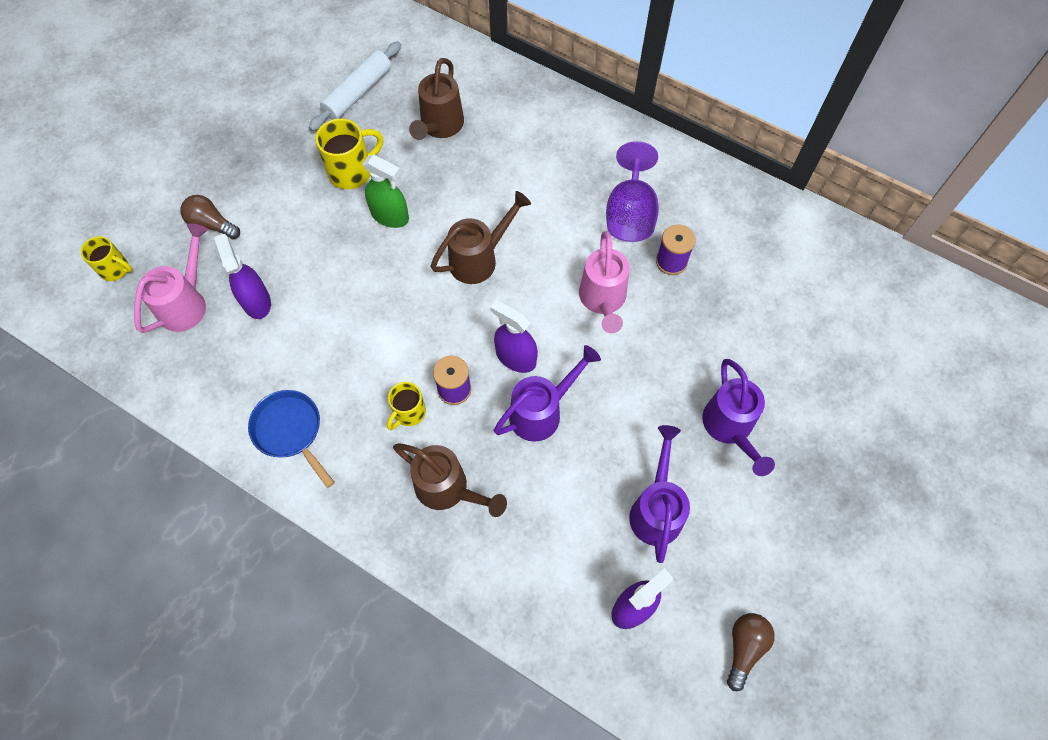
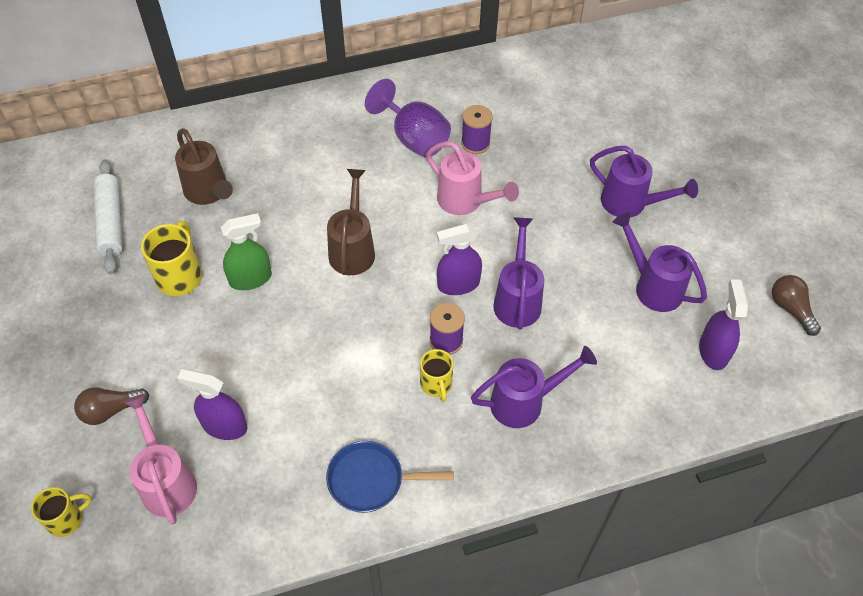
camera: 50 degrees left, 10 degrees down
brown watering can [393,443,507,517] -> purple watering can [471,346,597,428]

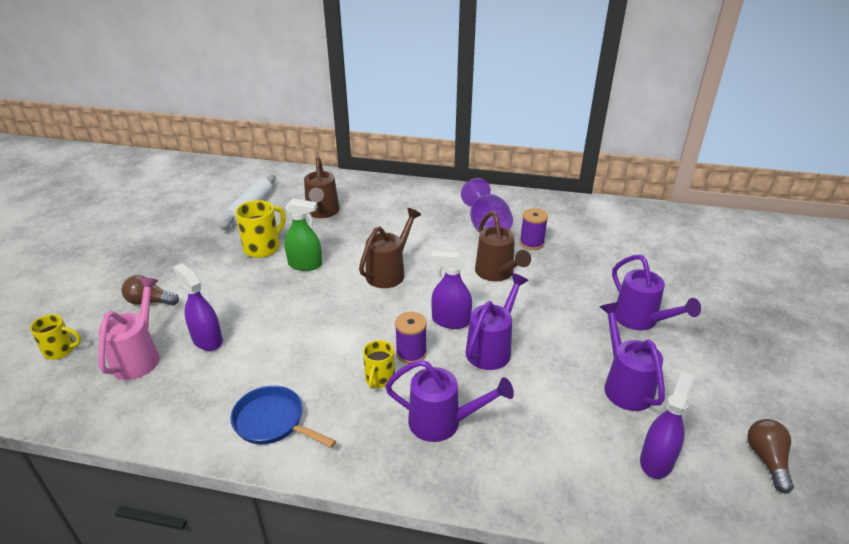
camera: 30 degrees right, 20 degrees down
pink watering can [426,141,519,215] -> brown watering can [475,211,531,281]

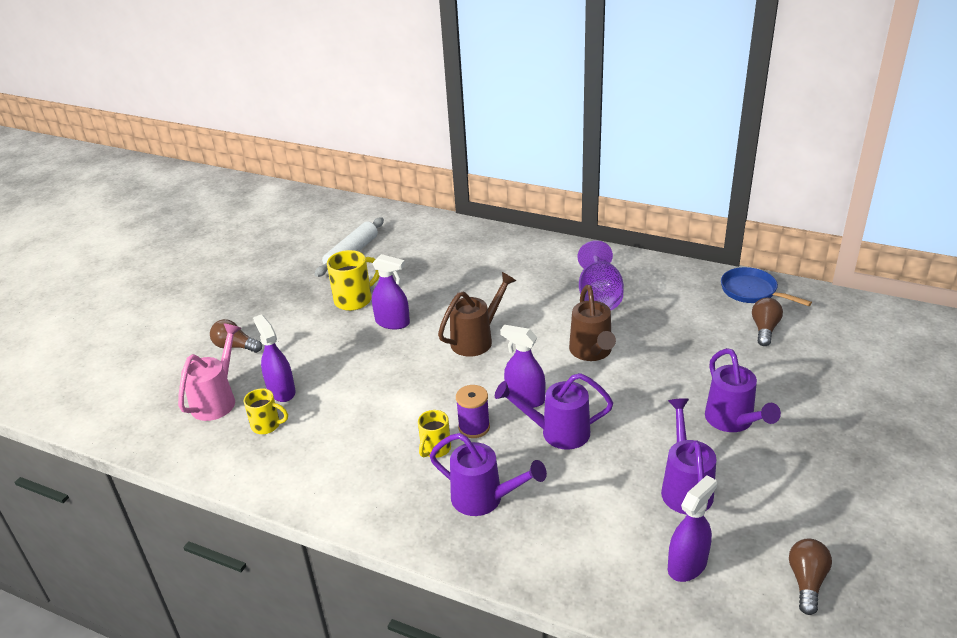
camera: 15 degrees right, 0 degrees up
yellow mug [30,314,81,360] -> yellow mug moved to [244,388,288,434]
blue pan [230,386,336,448] -> blue pan moved to [721,267,812,306]
green spray bottle [284,198,322,271] -> purple spray bottle [372,254,410,329]
brown watering can [304,156,340,218] -> none
purple watering can [466,273,529,370] -> purple watering can turned 135 degrees counterclockwise [495,373,613,450]
purple spool [520,208,548,250] -> none
none -> brown light bulb [752,298,783,346]

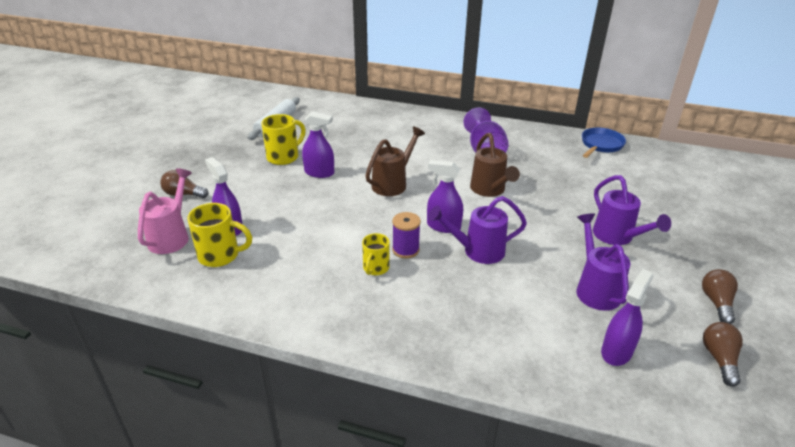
camera: 10 degrees left, 0 degrees up
yellow mug [244,388,288,434] -> yellow mug [187,203,252,267], size x1.55
purple watering can [429,433,547,516] -> none
blue pan [721,267,812,306] -> blue pan turned 90 degrees clockwise [582,128,626,158]
brown light bulb [752,298,783,346] -> brown light bulb moved to [702,269,738,324]

